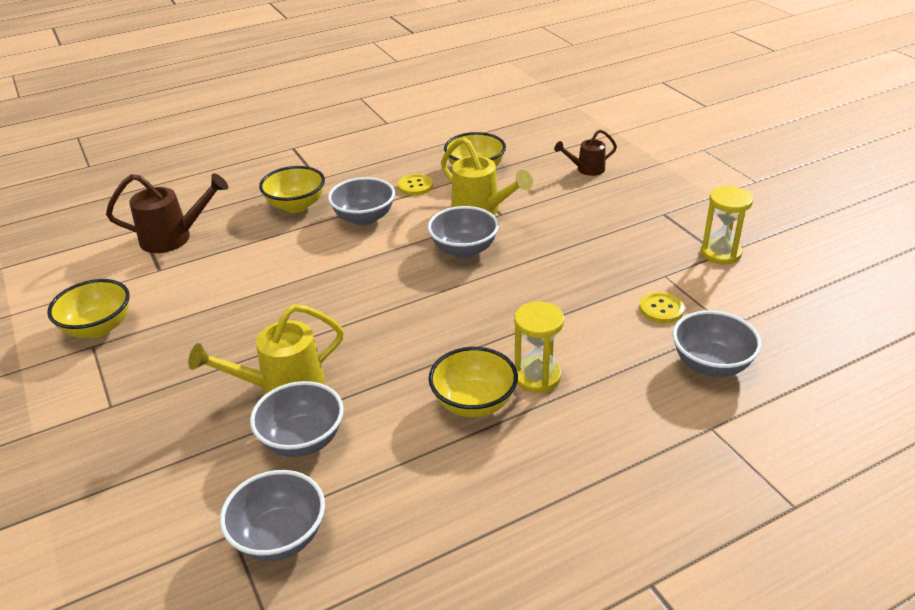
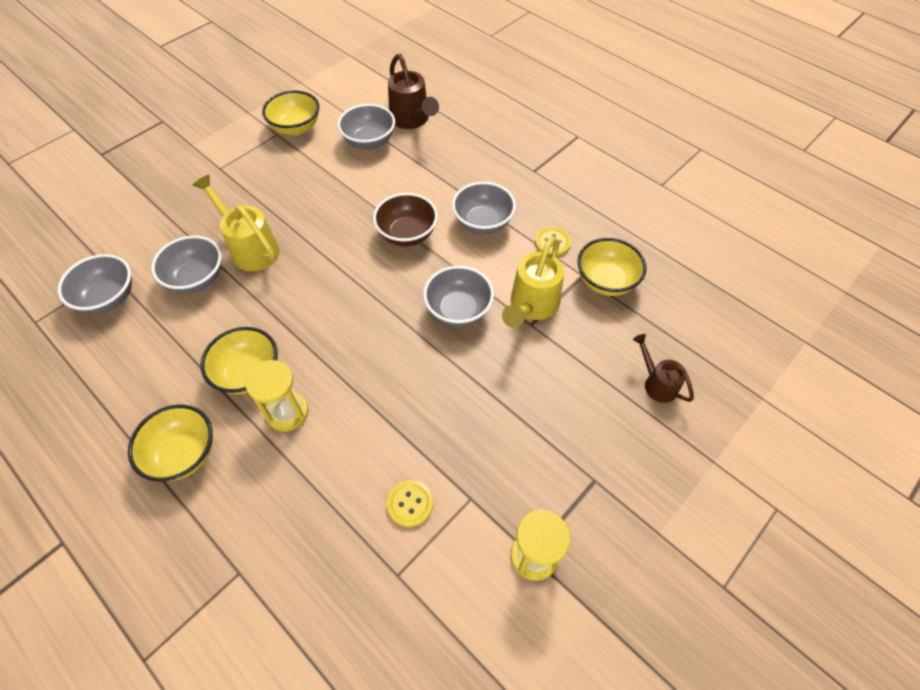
camera: 70 degrees right, 20 degrees up
yellow bowl [259,166,325,213] -> yellow bowl moved to [128,404,213,482]
grey bowl [673,311,762,377] -> grey bowl moved to [337,104,395,150]
none -> brown bowl [373,193,438,246]

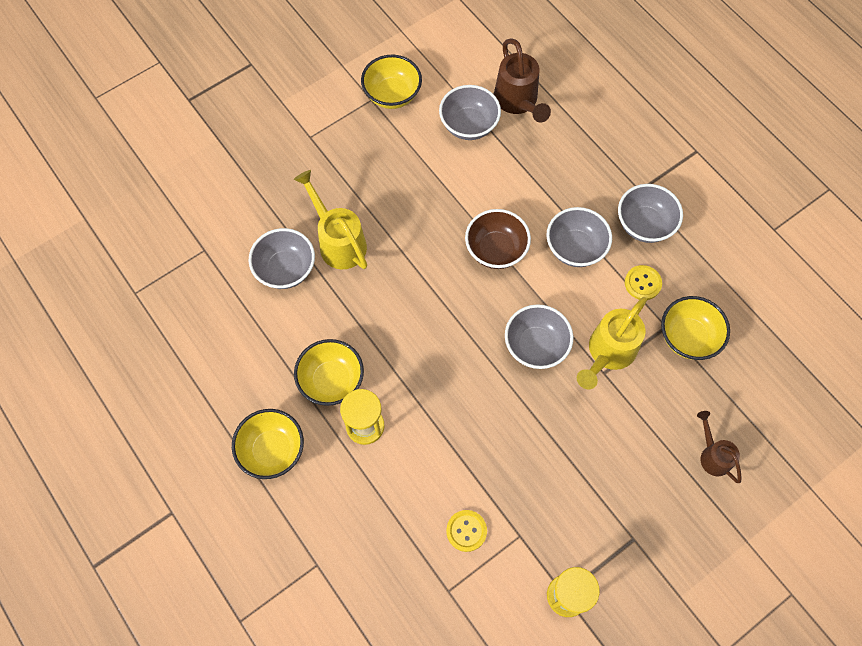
camera: 10 degrees right, 10 degrees up
grey bowl [58,254,132,314] -> grey bowl moved to [618,184,683,243]

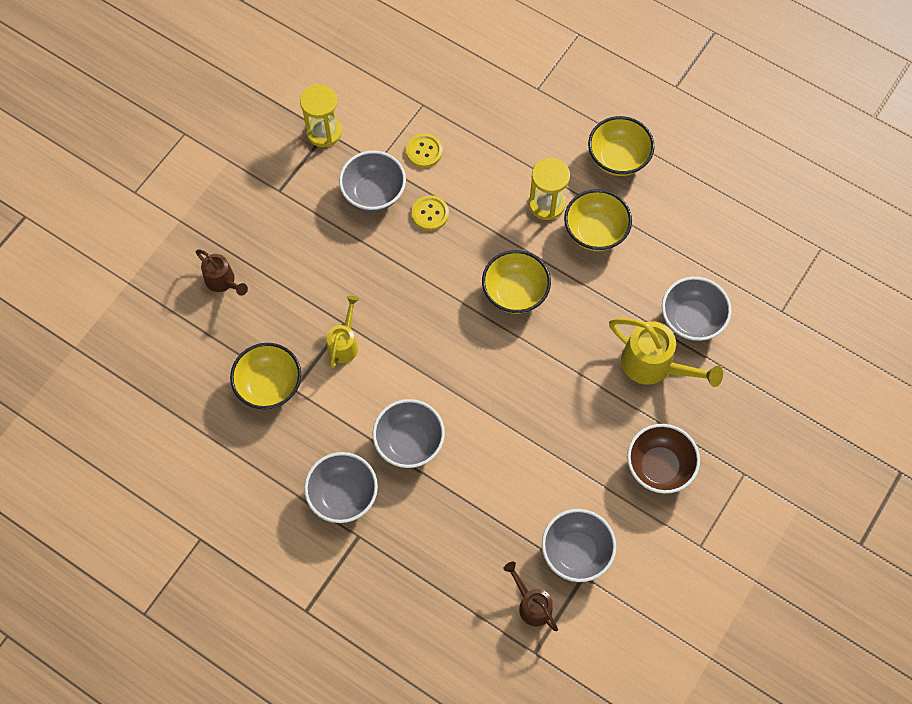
camera: 160 degrees right, 0 degrees up
yellow bowl [361,55,422,109] -> yellow bowl moved to [482,250,551,314]
brown bowl [465,209,531,269] -> brown bowl moved to [627,424,700,494]
brown watering can [494,38,551,123] -> brown watering can [503,562,558,631], size x0.61
grey bowl [505,304,573,369] -> grey bowl moved to [339,151,406,212]
yellow watering can [577,297,647,389] -> yellow watering can [327,296,359,368], size x0.61
yellow button [625,265,662,300] -> yellow button moved to [412,195,449,231]

